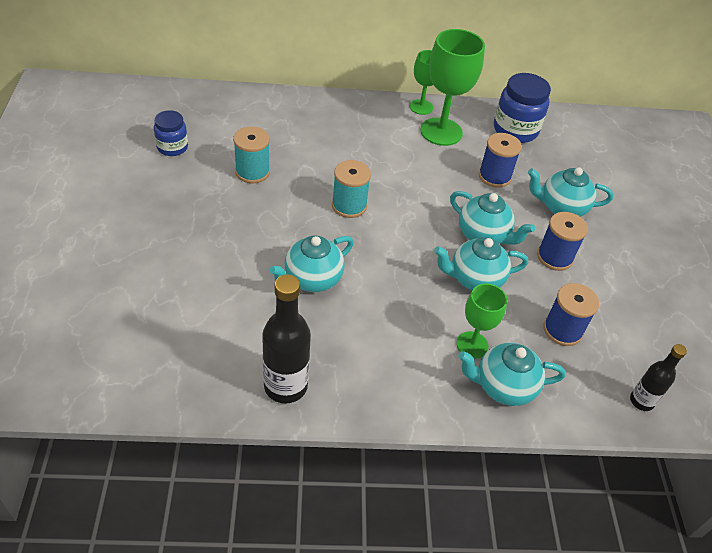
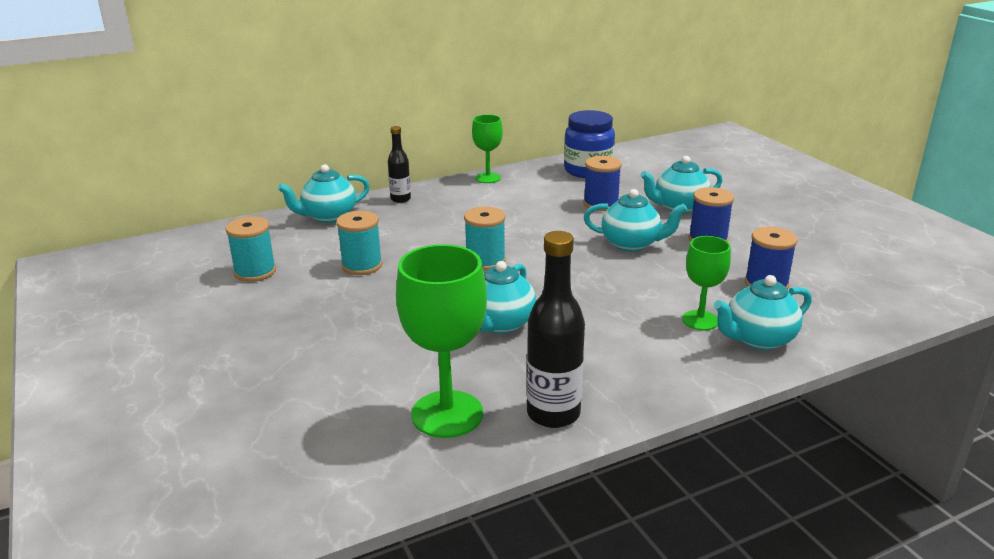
camera: 20 degrees left, 20 degrees down
blue jar [154,110,188,156] -> turquoise spool [225,216,276,282]
green goblet [420,29,485,146] -> green goblet moved to [396,244,487,438]
turquoise teapot [434,237,528,290] -> turquoise teapot moved to [278,164,370,223]
black bottle [630,344,687,411] -> black bottle moved to [388,126,411,203]

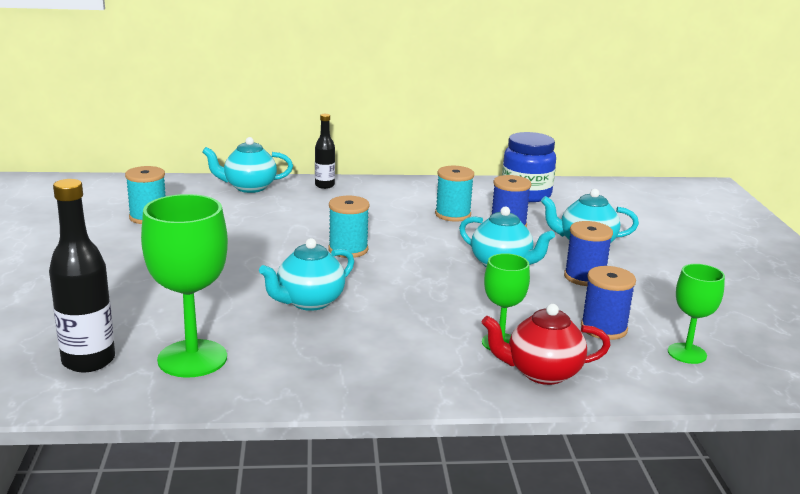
camera: 20 degrees right, 5 degrees down
turquoise spool [336,211,382,275] -> turquoise spool moved to [435,166,474,221]
green goblet [472,115,503,183] -> green goblet moved to [668,264,725,364]
black bottle [527,231,585,428] -> black bottle moved to [49,179,115,372]
turquoise teapot [714,275,812,350] -> red teapot [482,304,611,385]

